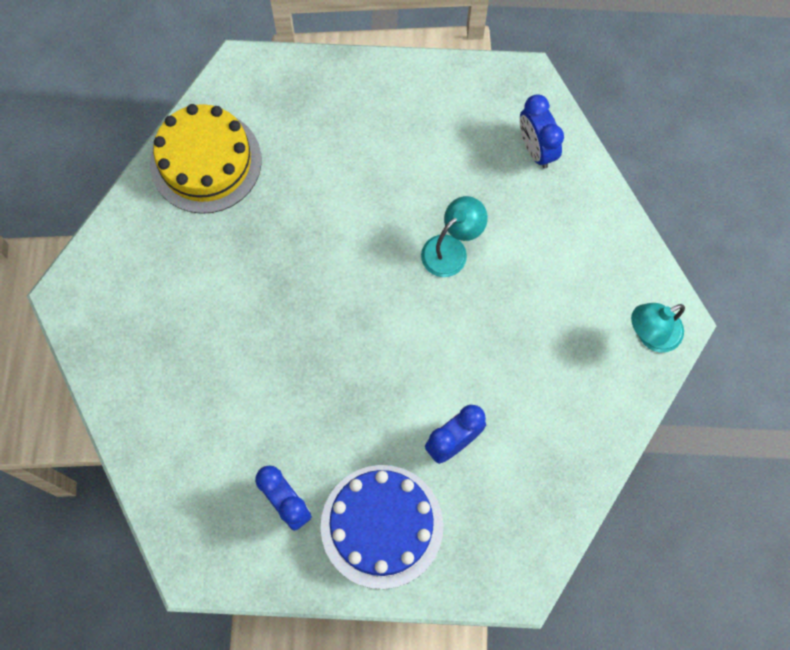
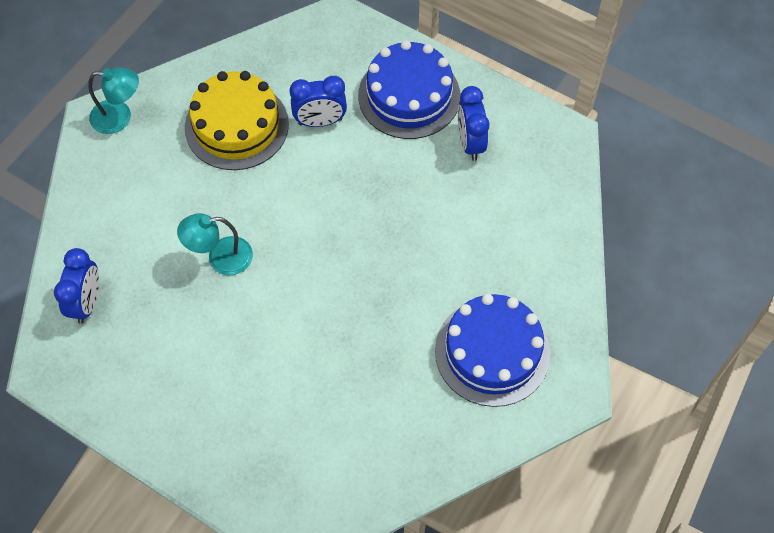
camera: 150 degrees left, 10 degrees down
yellow cake [150,104,262,214] -> yellow cake moved to [185,71,289,170]
none -> blue cake [435,294,550,407]

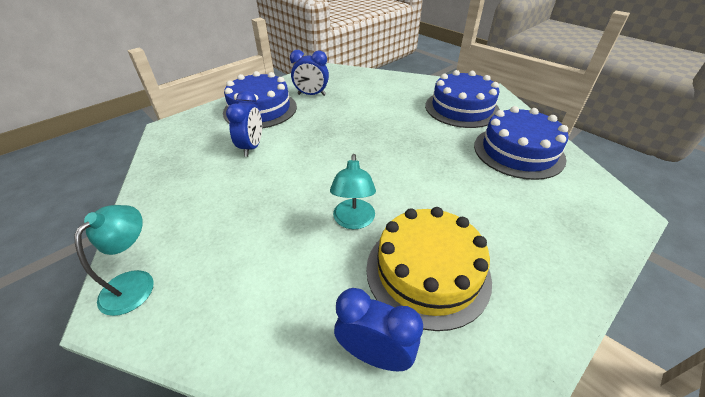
camera: 75 degrees left, 20 degrees down
yellow cake [185,71,289,170] -> yellow cake moved to [366,207,492,331]
none -> blue cake [474,106,568,180]

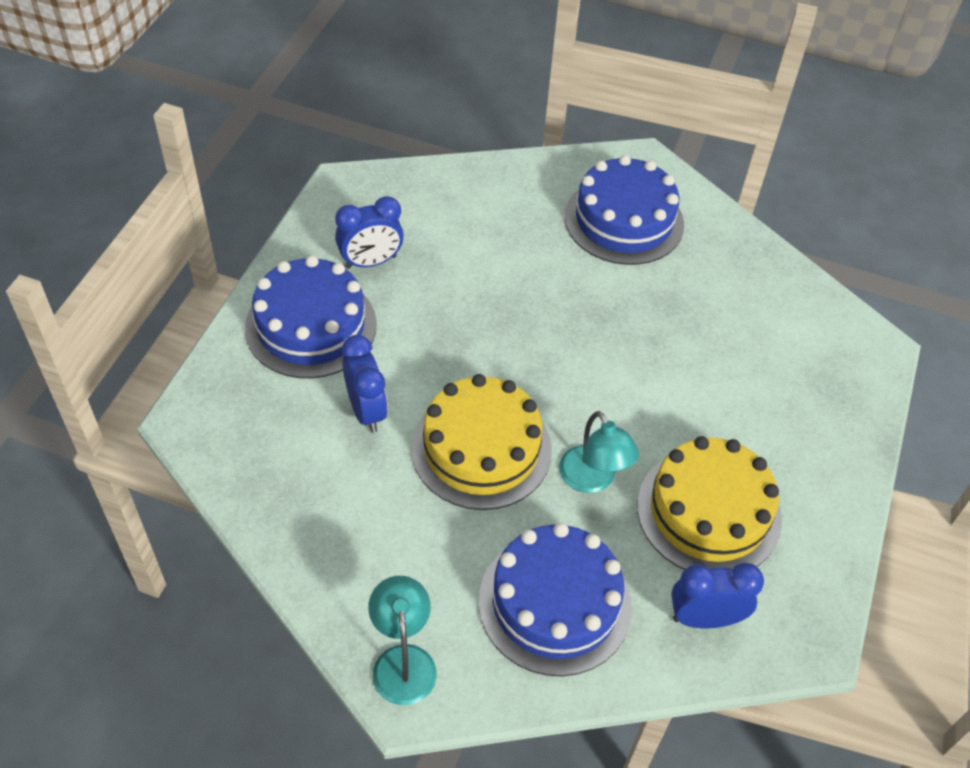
camera: 30 degrees left, 10 degrees up
blue cake [474,106,568,180] -> blue cake moved to [479,523,632,676]
none -> yellow cake [411,374,552,510]

